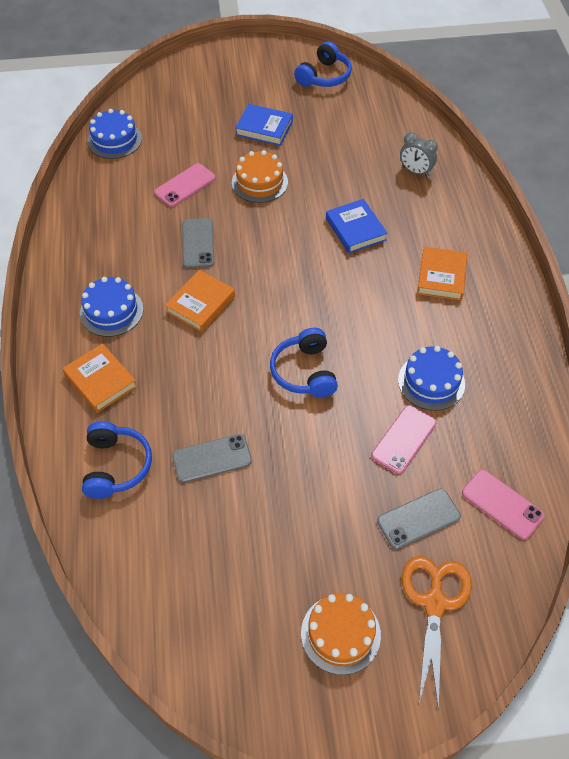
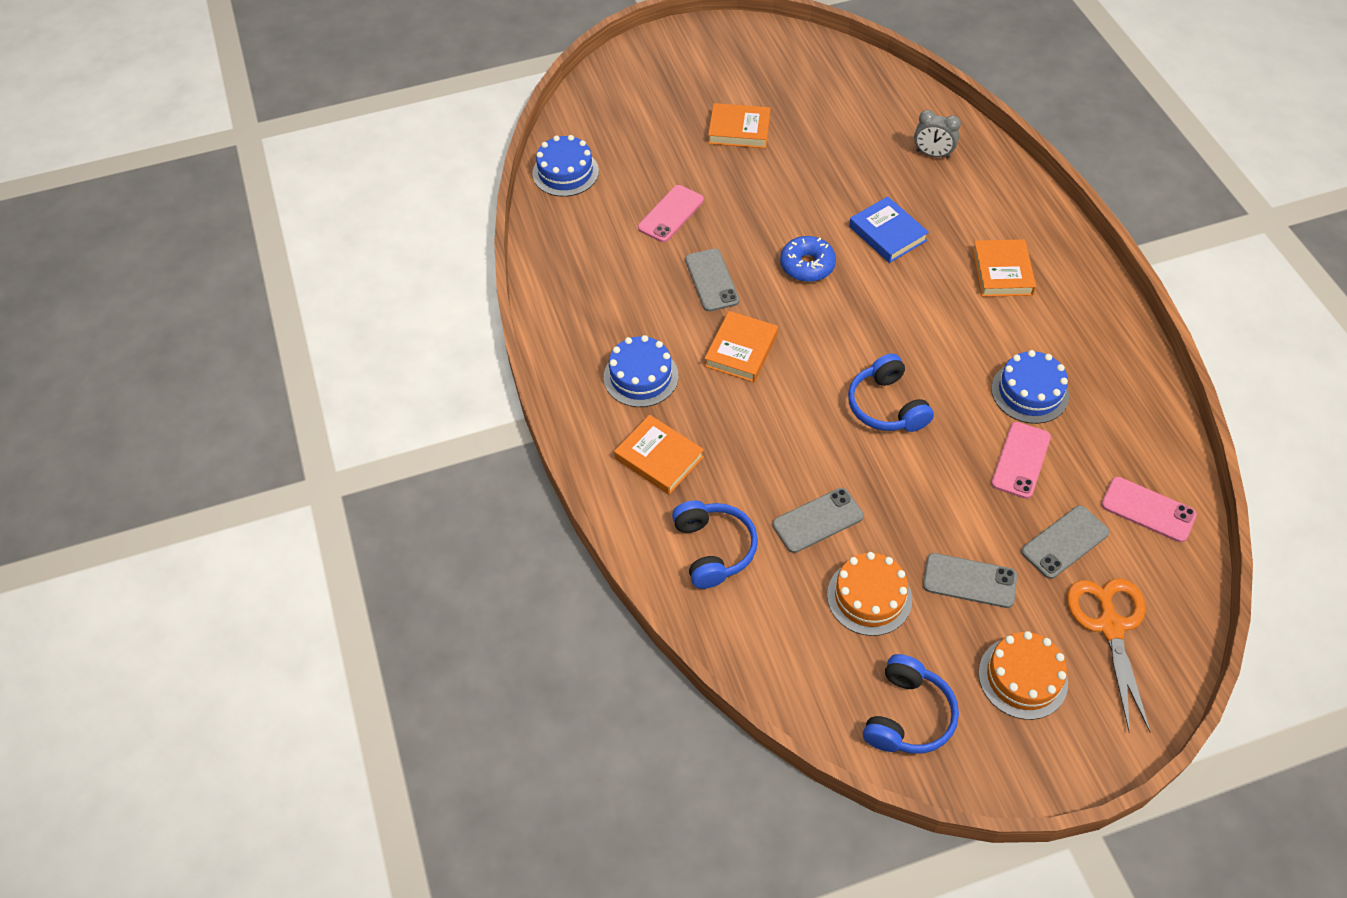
camera: 10 degrees left, 0 degrees up
orange cake [232,150,288,203] -> orange cake moved to [827,552,912,636]
blue book [235,104,293,146] -> orange book [708,103,770,148]
blue headphones [294,41,352,87] -> blue headphones moved to [863,654,959,754]
none -> blue donut [780,236,836,282]
none -> grey phone [923,553,1017,608]

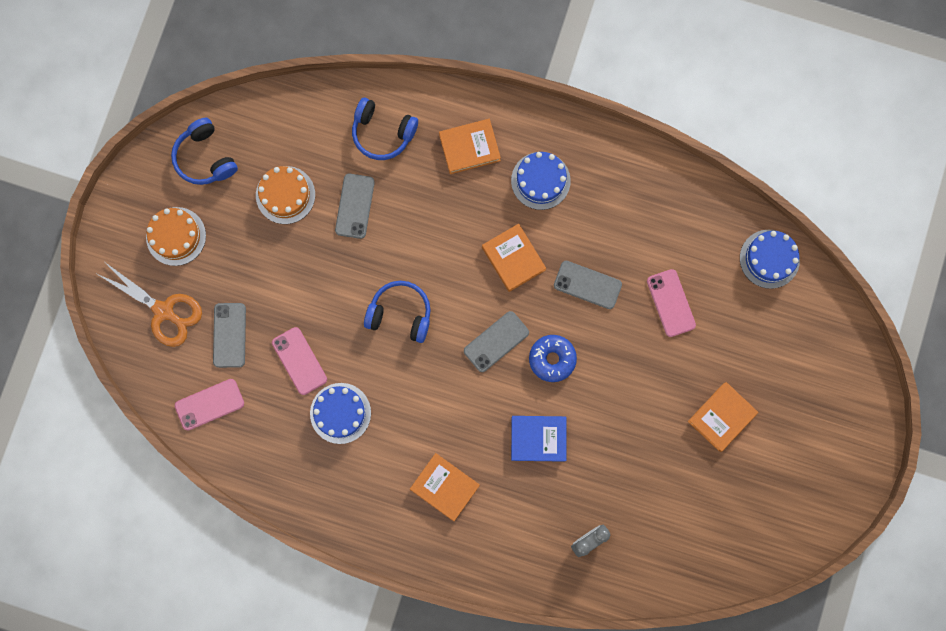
camera: 125 degrees right, 25 degrees up
grey phone [923,553,1017,608] -> grey phone moved to [464,311,529,372]

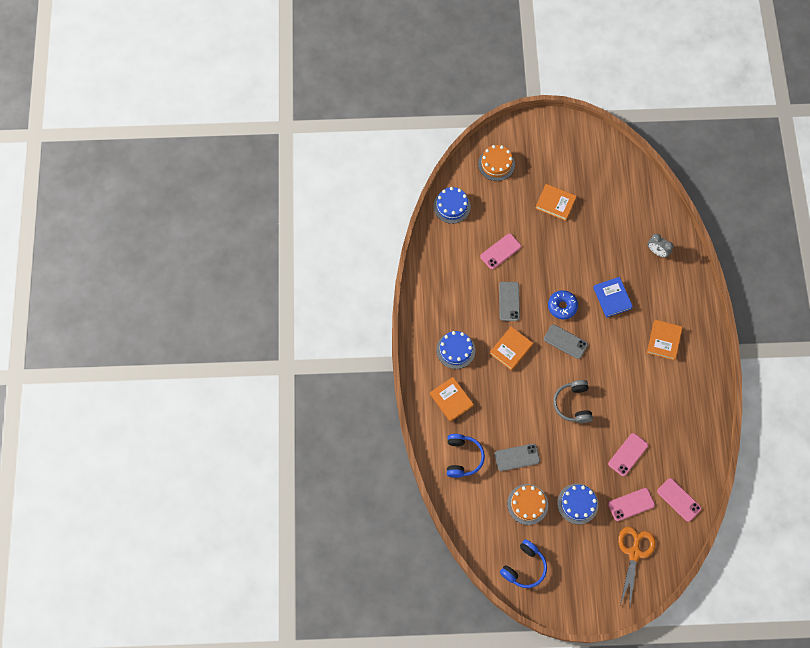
camera: 110 degrees left, 10 degrees down
orange cake [146,207,206,266] -> orange cake moved to [478,145,515,181]
grey phone [213,303,246,368] -> pink phone [608,488,655,521]
blue cake [310,383,371,444] -> blue cake moved to [557,484,598,524]
blue headphones [364,281,431,343] -> grey headphones [553,380,593,423]

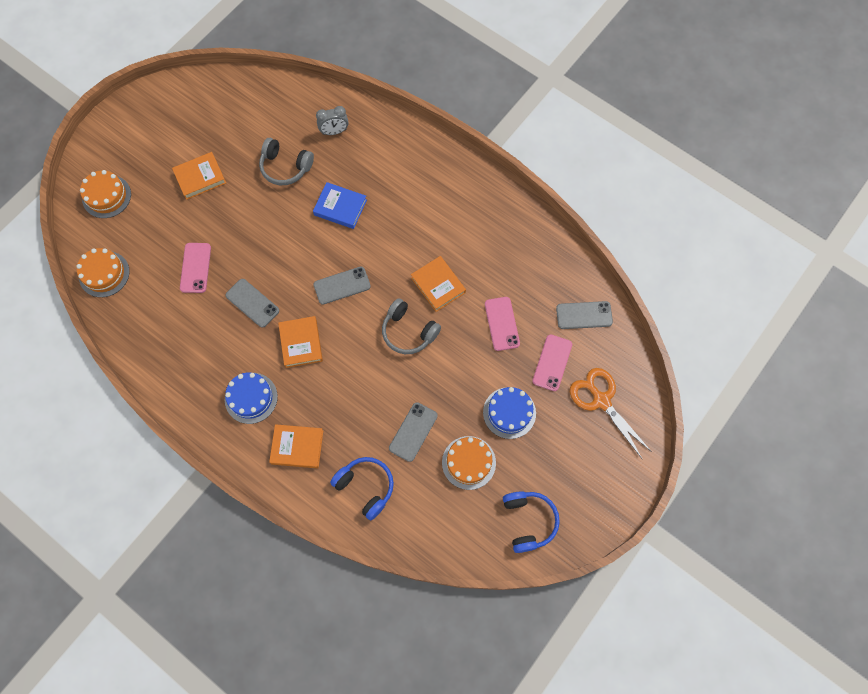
camera: 50 degrees left, 0 degrees up
blue cake [433,187,471,224] -> orange cake [76,248,130,297]
blue donut [548,290,578,319] -> none
orange book [647,320,683,360] -> orange book moved to [411,256,466,312]
pink phone [657,478,701,522] -> grey phone [556,301,613,329]
none -> grey headphones [259,138,314,185]

